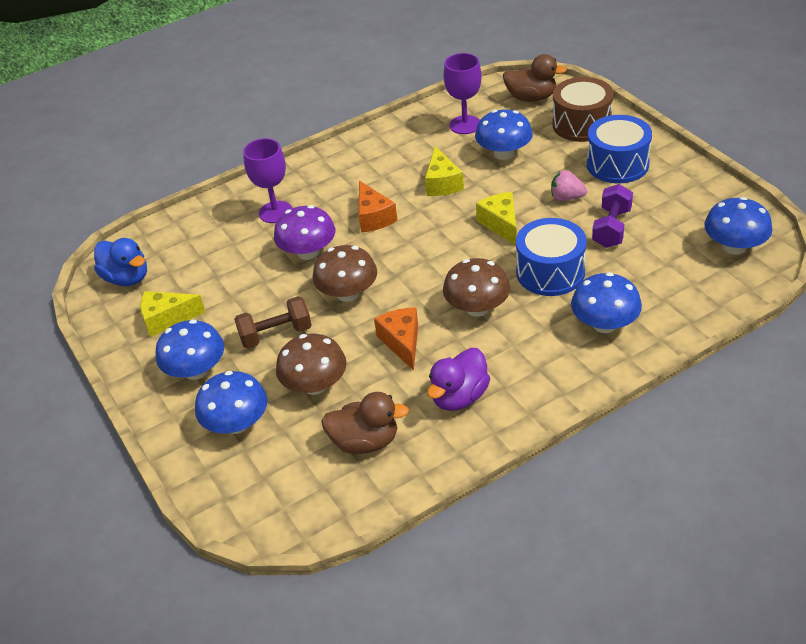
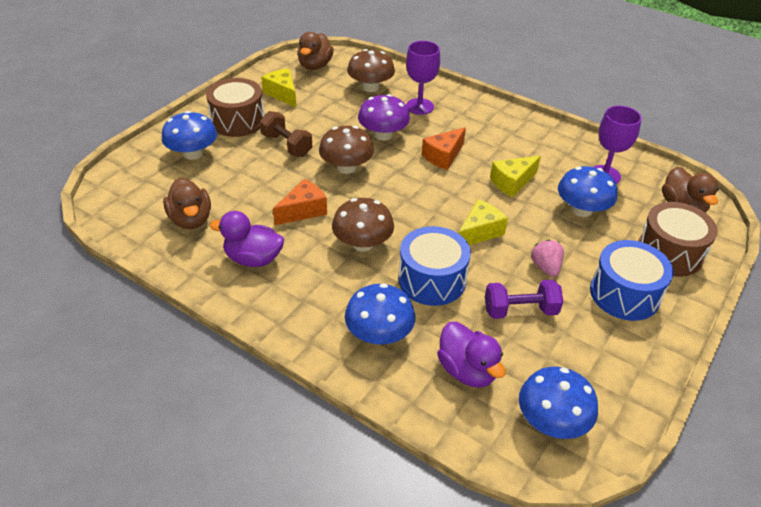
camera: 60 degrees right, 0 degrees up
blue duck [94,238,147,286] -> brown duck [297,32,334,70]
blue mushroom [156,320,224,380] -> brown drum [206,78,265,137]
brown mushroom [276,334,346,395] -> brown mushroom moved to [347,49,395,92]
none -> purple duck [437,322,506,388]

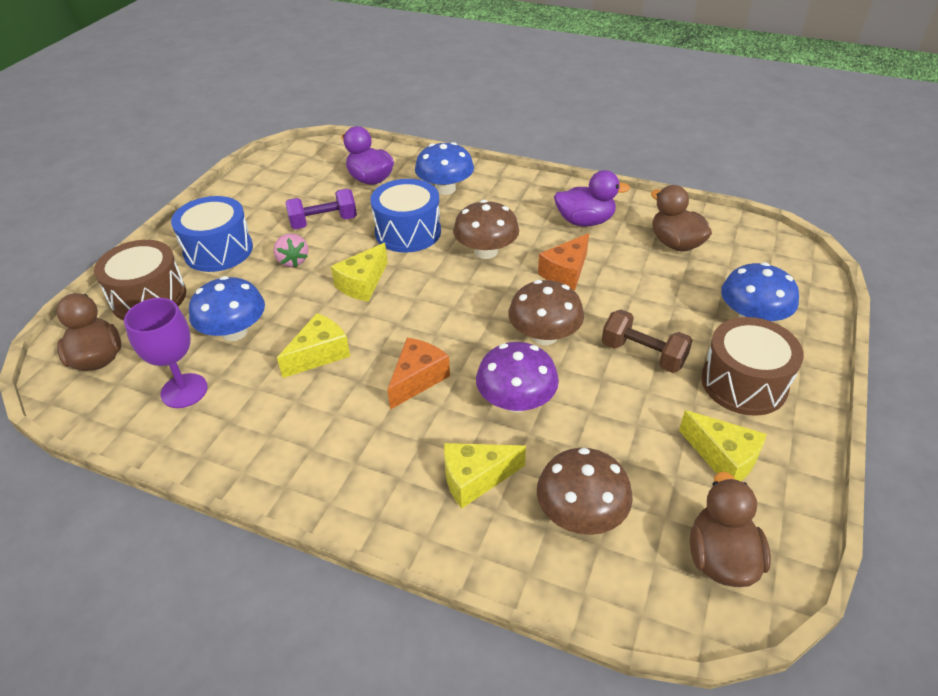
camera: 170 degrees right, 0 degrees up
purple goblet [406,41,440,115] -> yellow cheese [444,443,526,508]
blue mushroom [519,367,598,439] -> none

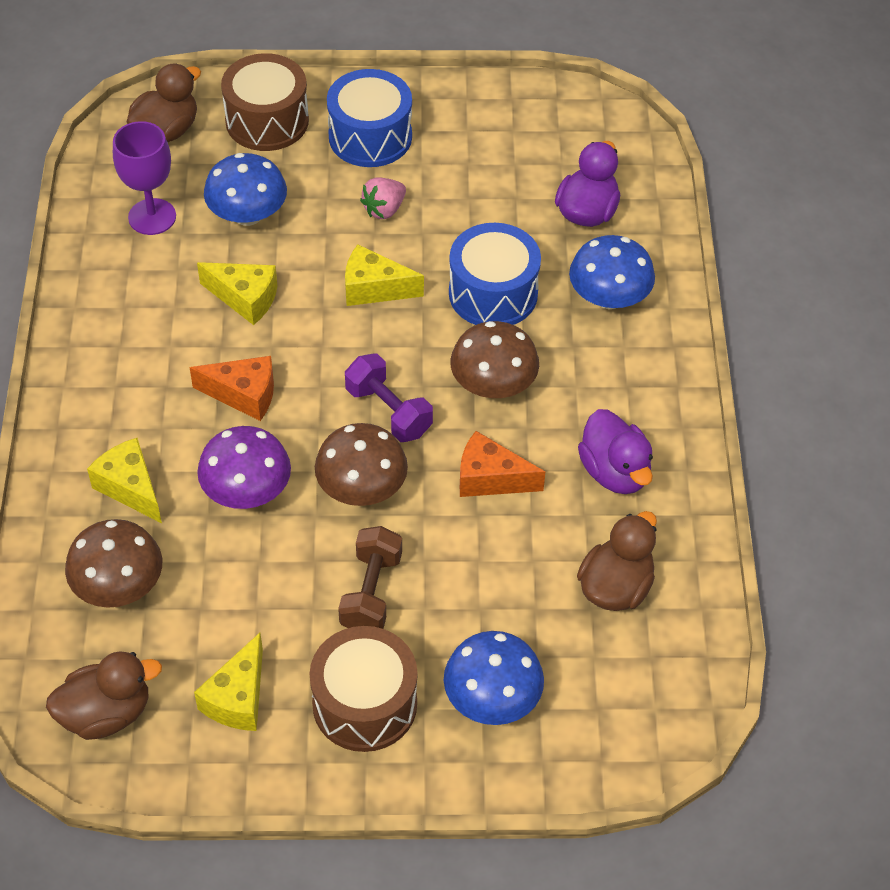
camera: 65 degrees right, 10 degrees up
purple dumbbell [285,189,357,229] -> purple dumbbell moved to [345,353,433,442]

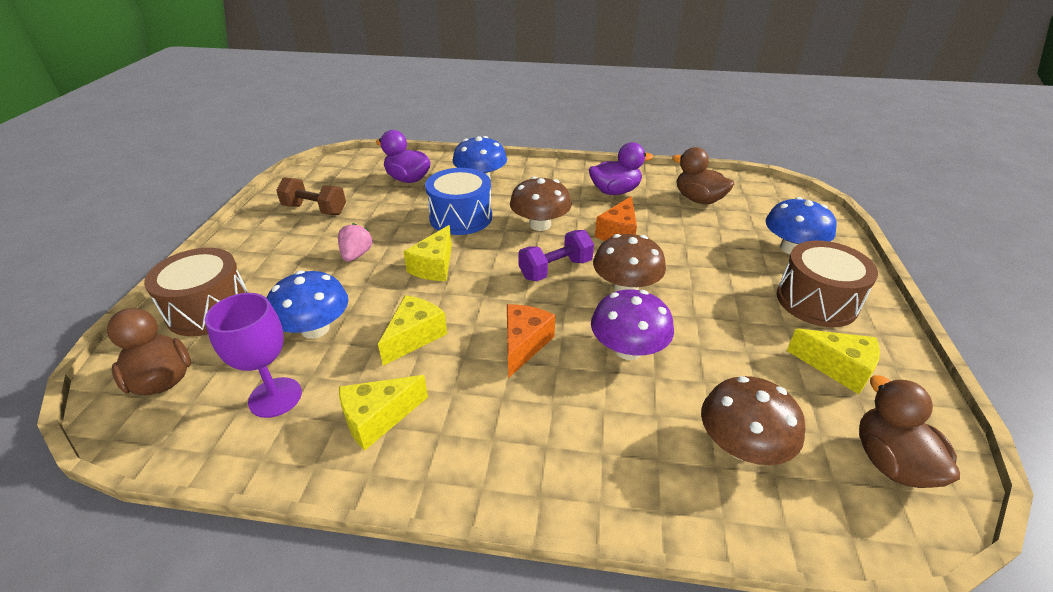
camera: 80 degrees left, 15 degrees down
yellow cheese [87,438,162,523] -> yellow cheese moved to [339,375,428,450]
blue drum [327,69,412,167] -> none
brown dumbbell [338,526,402,629] -> brown dumbbell moved to [276,178,346,215]
pink strawberry [360,177,406,219] -> pink strawberry turned 135 degrees counterclockwise [338,223,372,262]

